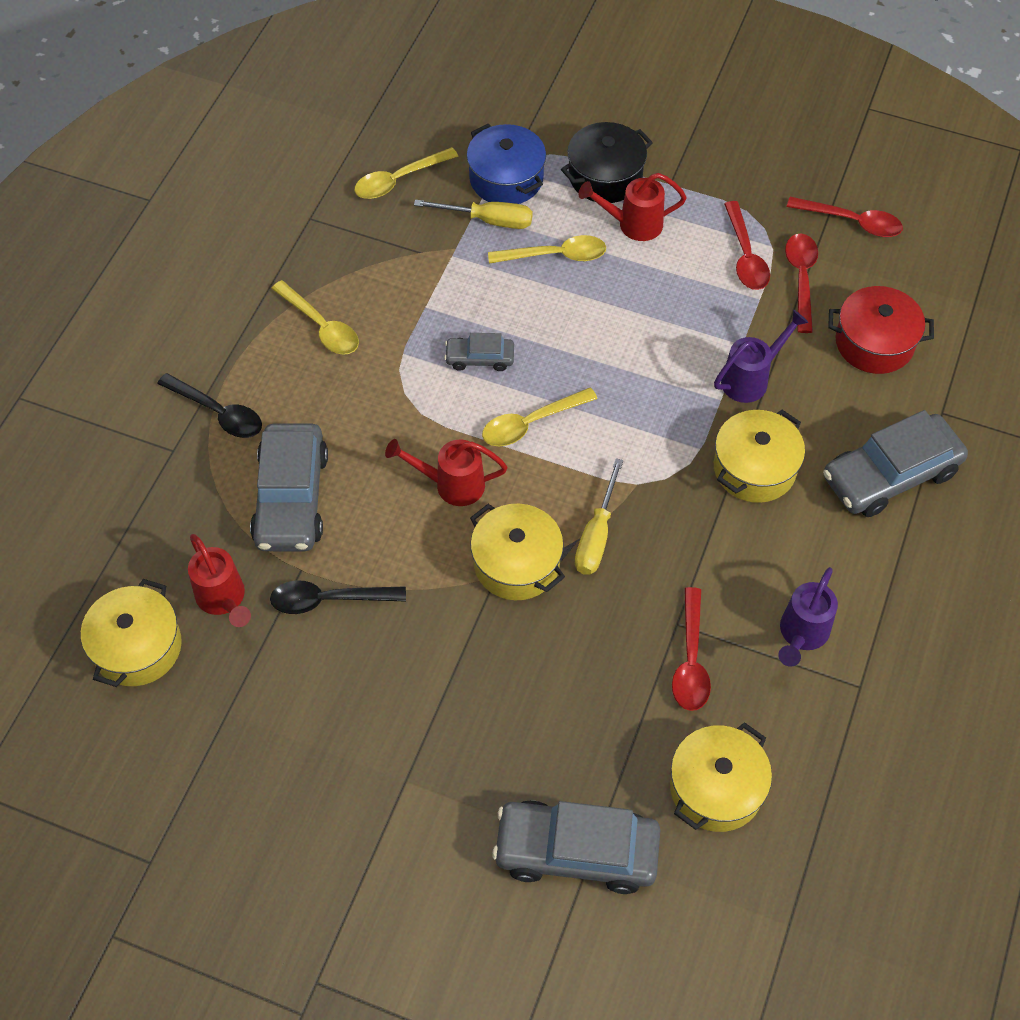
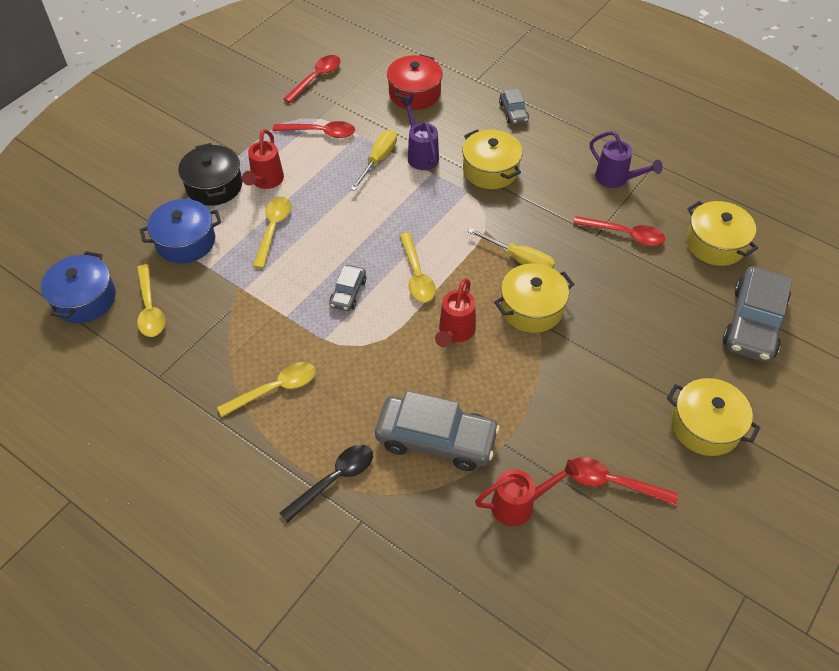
camera: 75 degrees left, 5 degrees down
yellow pot [81,579,182,687] -> yellow pot moved to [667,378,760,456]
black spoon [270,580,406,614] -> none
yellow screwdriver [414,200,533,229] -> yellow screwdriver moved to [350,130,397,191]
red spoon [785,233,818,333] -> red spoon moved to [570,457,678,506]
grey car [823,410,968,517] -> grey car [499,88,529,125], size x0.51
none -> blue pot [41,251,116,323]

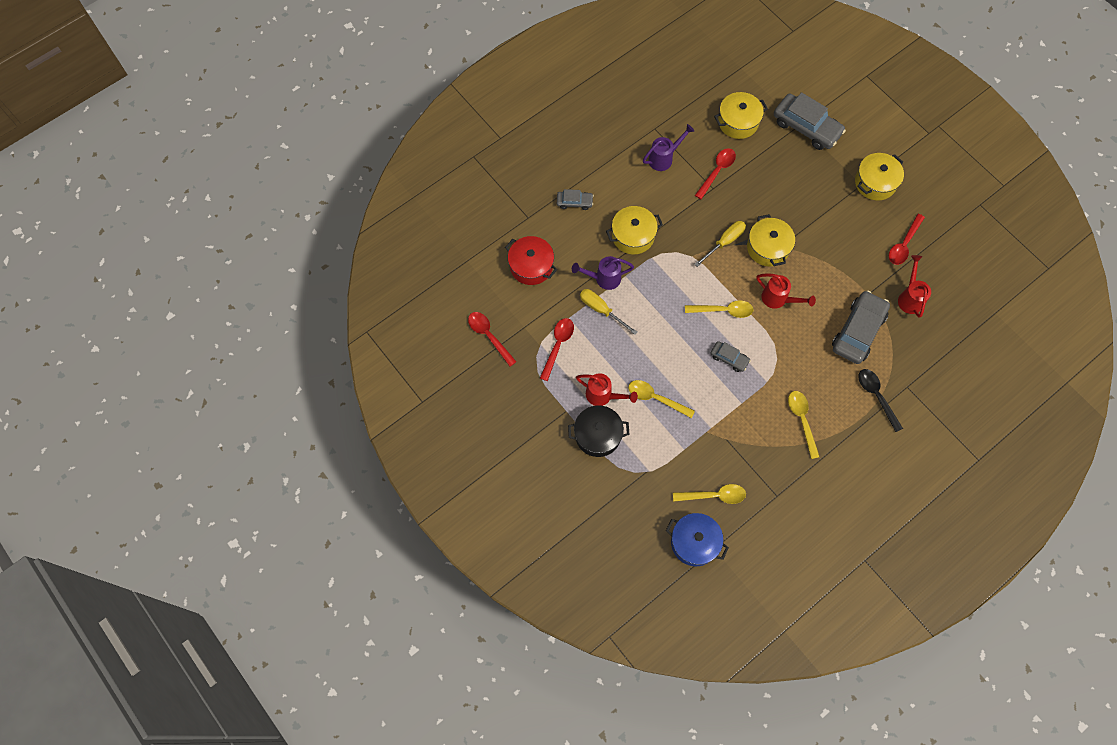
camera: 75 degrees left, 15 degrees up
blue pot [140,199,221,263] -> none

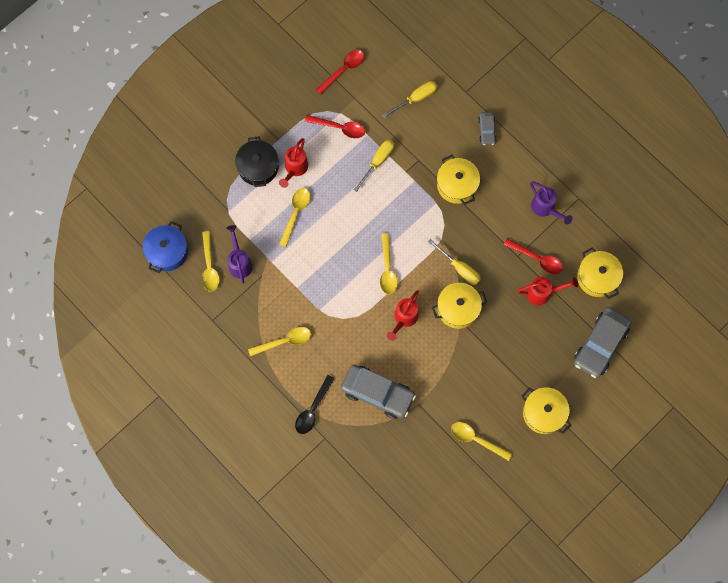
camera: 85 degrees right, 5 degrees up
red pot [505,236,557,285] -> yellow screwdriver [382,81,437,118]
purple watering can [572,256,634,290] -> purple watering can moved to [227,225,252,284]
grey car [710,341,751,372] -> none
black spoon [858,369,903,432] -> black spoon turned 150 degrees clockwise [295,375,335,434]
red spoon [889,214,925,265] -> yellow spoon [451,422,512,461]
red watering can [898,255,931,318] -> red watering can moved to [518,277,578,305]

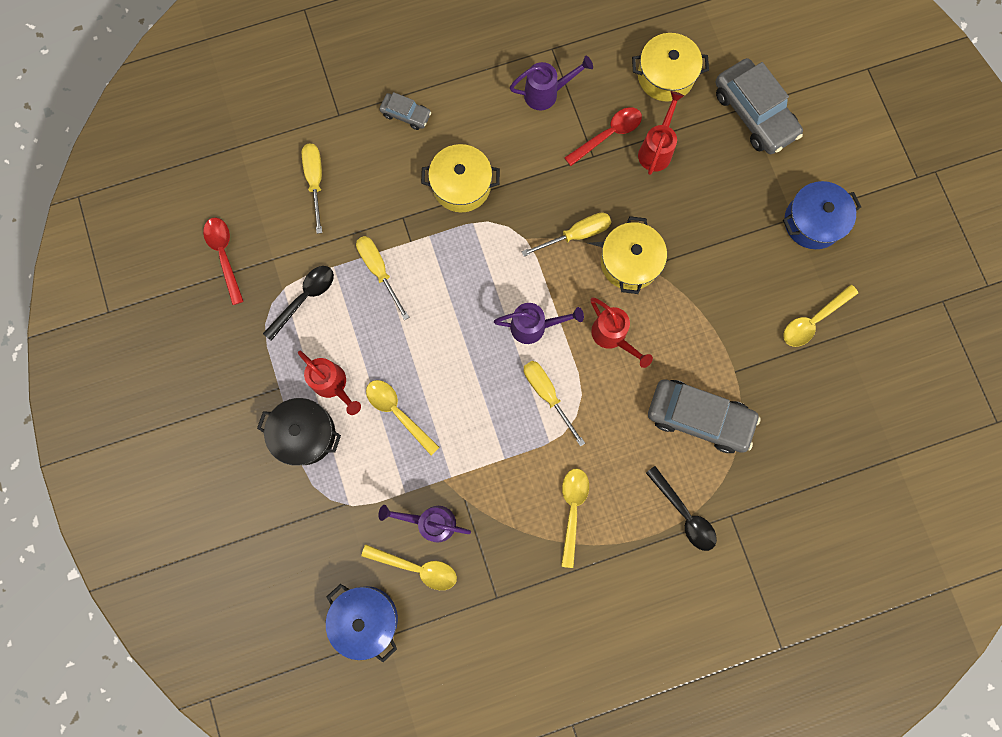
camera: 65 degrees left, 5 degrees up
red spoon [305,115,365,138] -> black spoon [263,266,334,341]
grey car [341,365,416,419] -> grey car turned 60 degrees clockwise [648,379,761,453]
yellow spoon [380,234,398,294] -> purple watering can [494,303,584,344]
yellow pot [522,387,571,434] -> blue pot [783,181,861,249]
none -> yellow screwdriver [524,361,585,447]

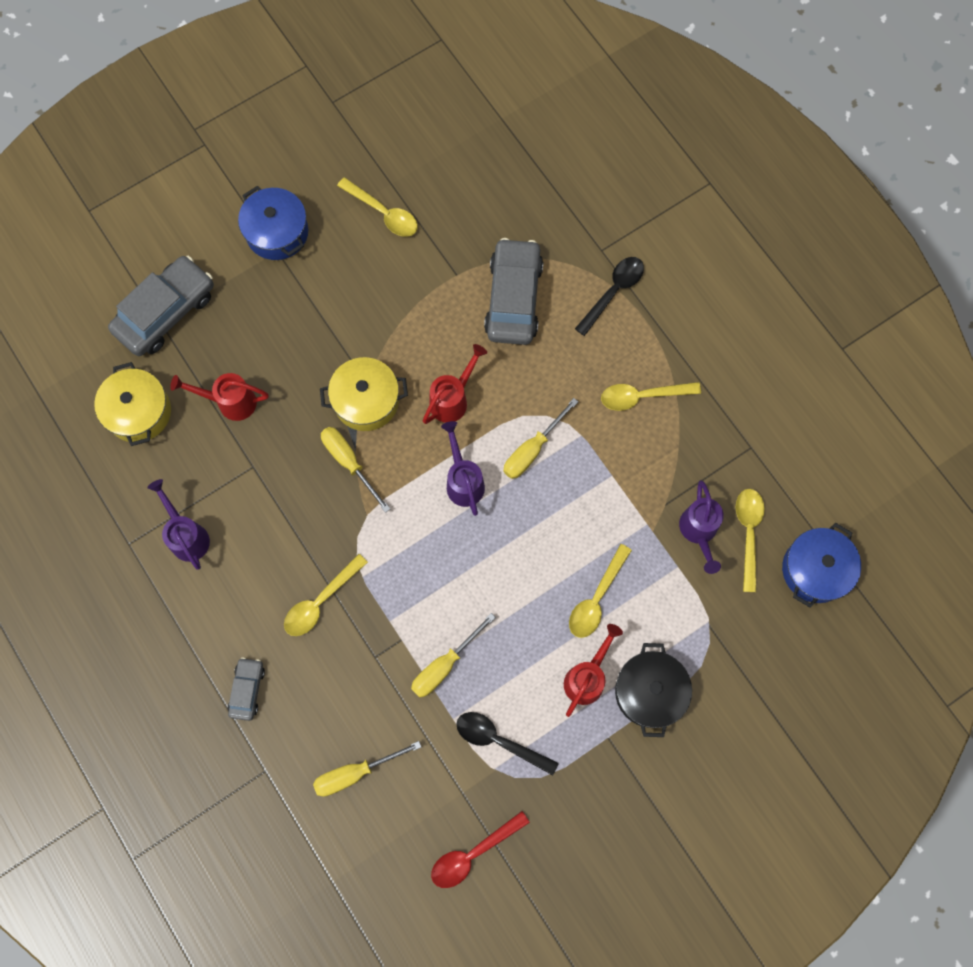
camera: 105 degrees left, 5 degrees down
yellow pot [421,144,500,212] -> yellow spoon [284,554,368,636]
red spoon [564,107,642,166] -> none

